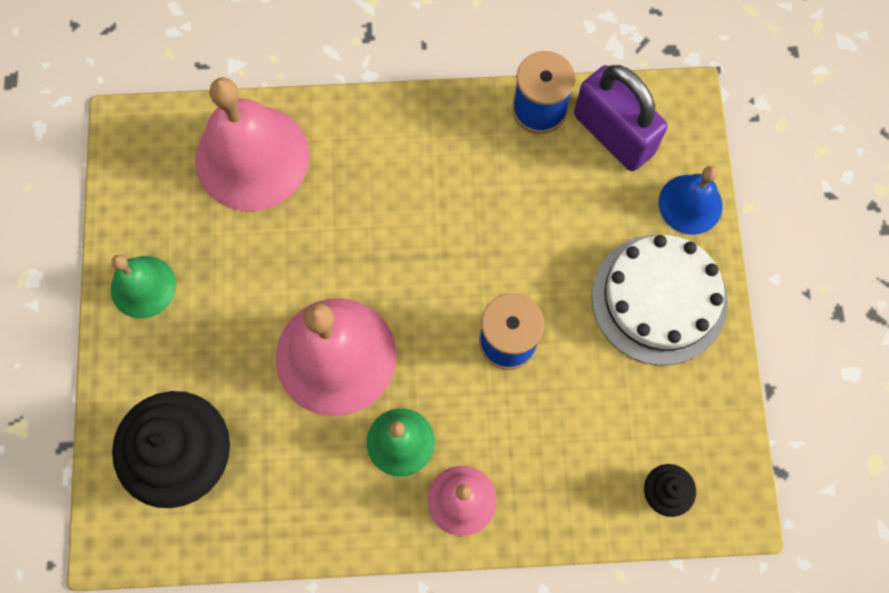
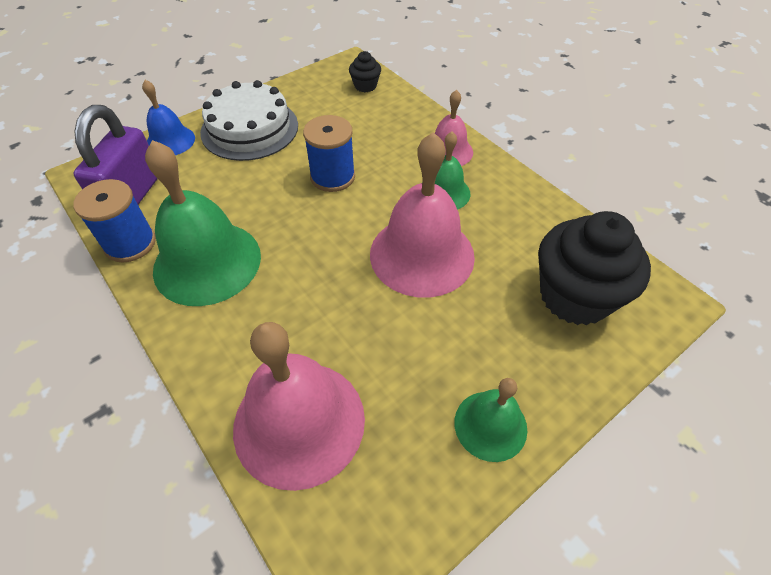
camera: 125 degrees left, 20 degrees down
none -> green bell [145,140,261,306]

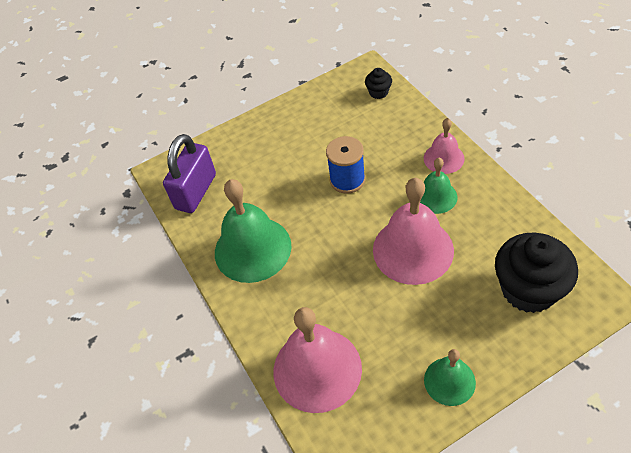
camera: 15 degrees right, 0 degrees up
blue spool [73,179,156,262] -> none
blue bell [142,80,195,155] -> none
white cake [200,80,298,161] -> none

